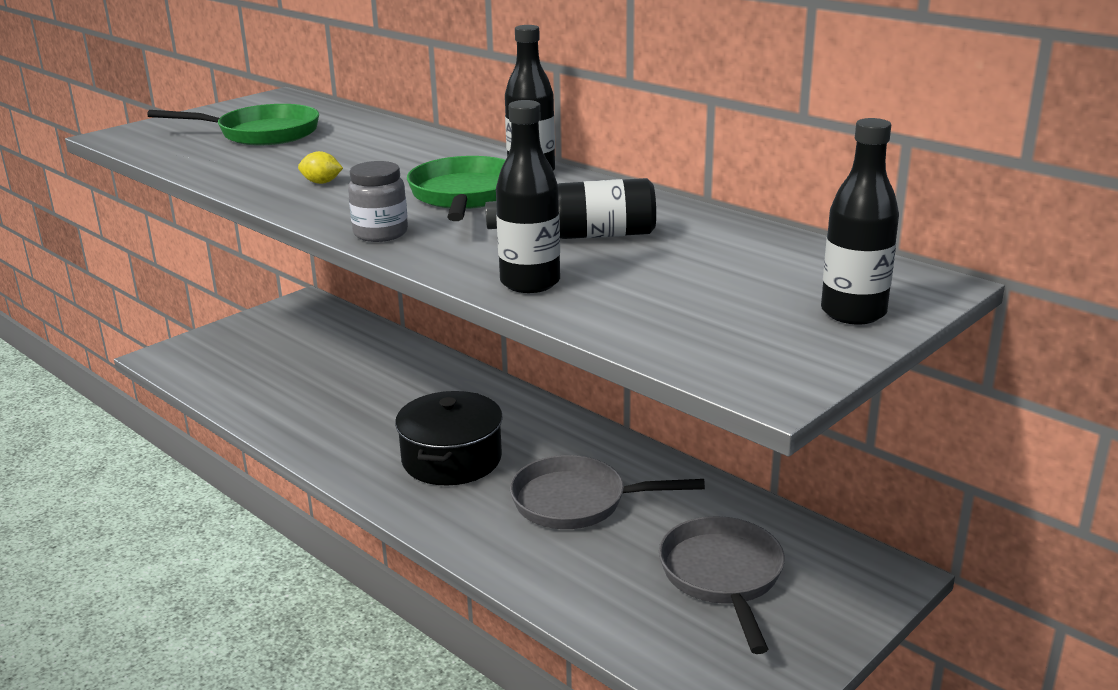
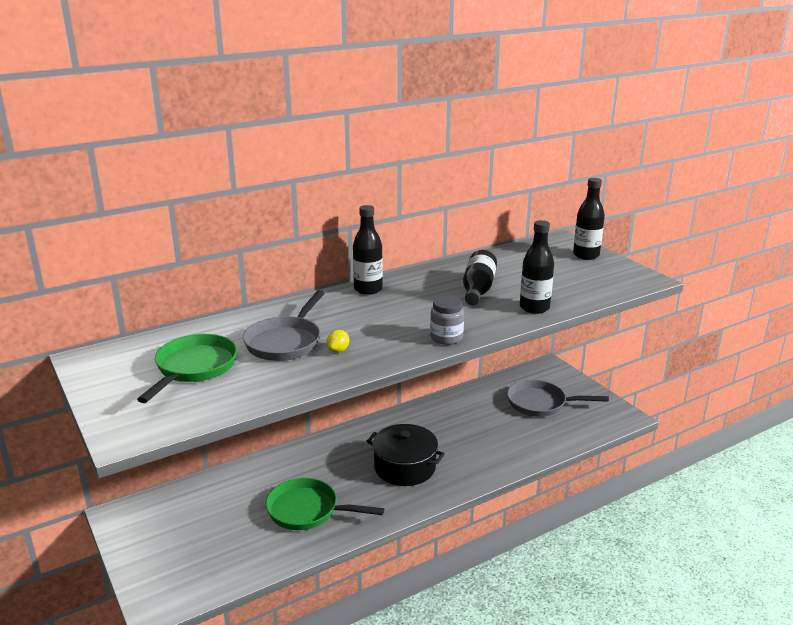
camera: 75 degrees left, 0 degrees up
green pan [407,156,505,221] -> green pan moved to [266,478,384,530]
grey pan [510,455,705,529] -> grey pan moved to [243,290,325,361]

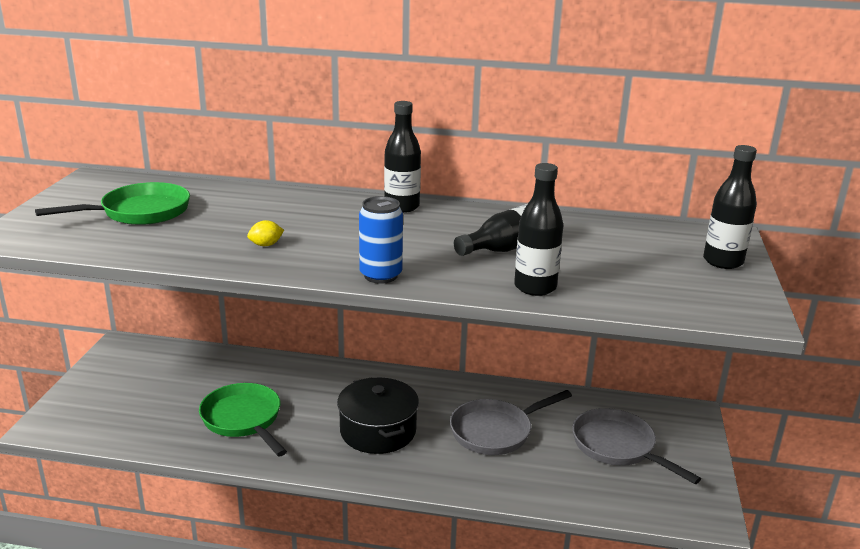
camera: 40 degrees right, 0 degrees up
grey pan [243,290,325,361] -> grey pan moved to [450,390,572,455]
grey jar [430,296,464,345] -> blue can [359,196,403,284]

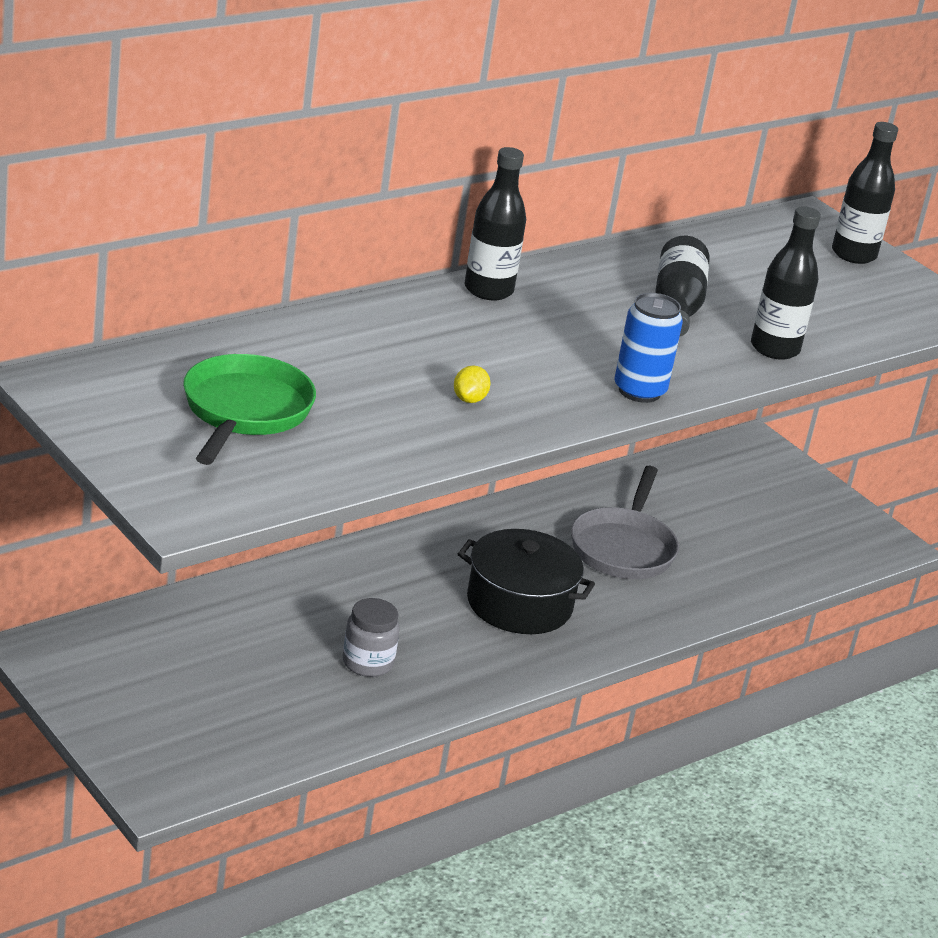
camera: 50 degrees left, 5 degrees up
green pan [199,383,287,456] -> grey jar [343,598,400,677]
grey pan [572,408,701,484] -> none

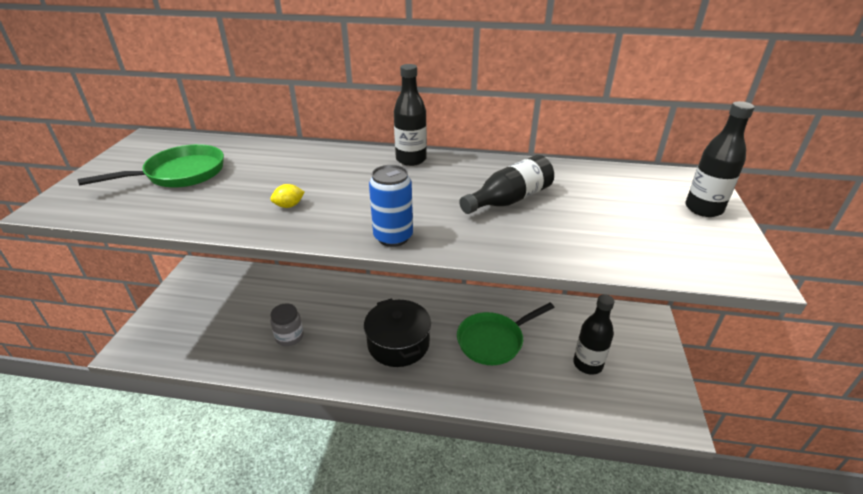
camera: 50 degrees right, 5 degrees up
grey pan [571,466,679,579] -> green pan [457,303,555,365]
black bottle [751,206,821,360] -> black bottle moved to [573,294,614,375]

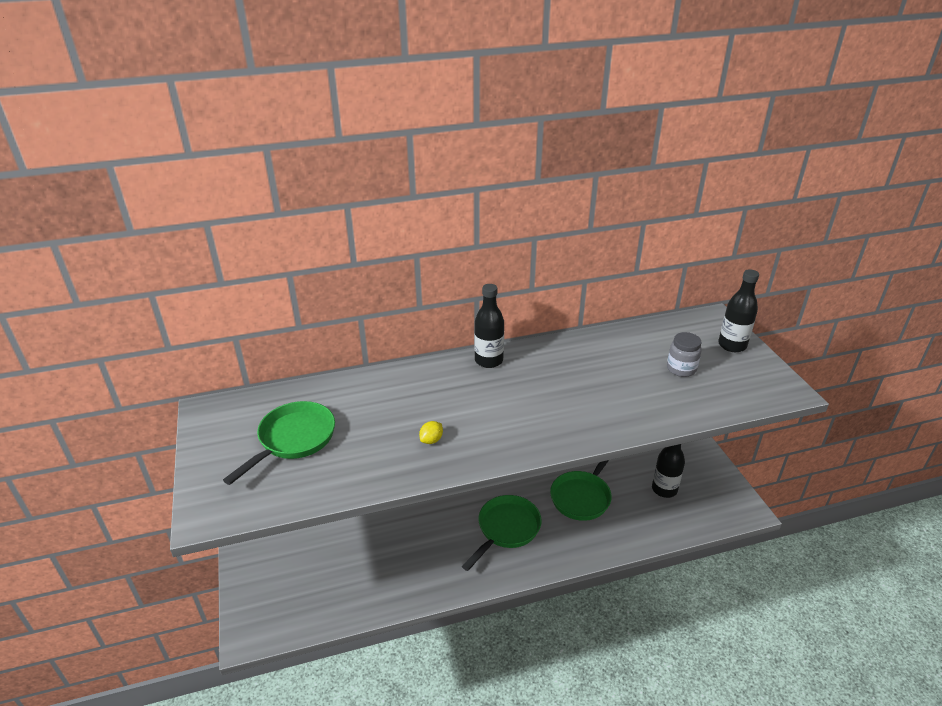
camera: 25 degrees left, 0 degrees up
grey jar [271,303,304,346] -> grey jar moved to [667,332,702,377]
black pot [364,299,431,367] -> green pan [462,495,542,571]
blue can [369,165,413,247] -> none
black bottle [459,155,554,214] -> none

